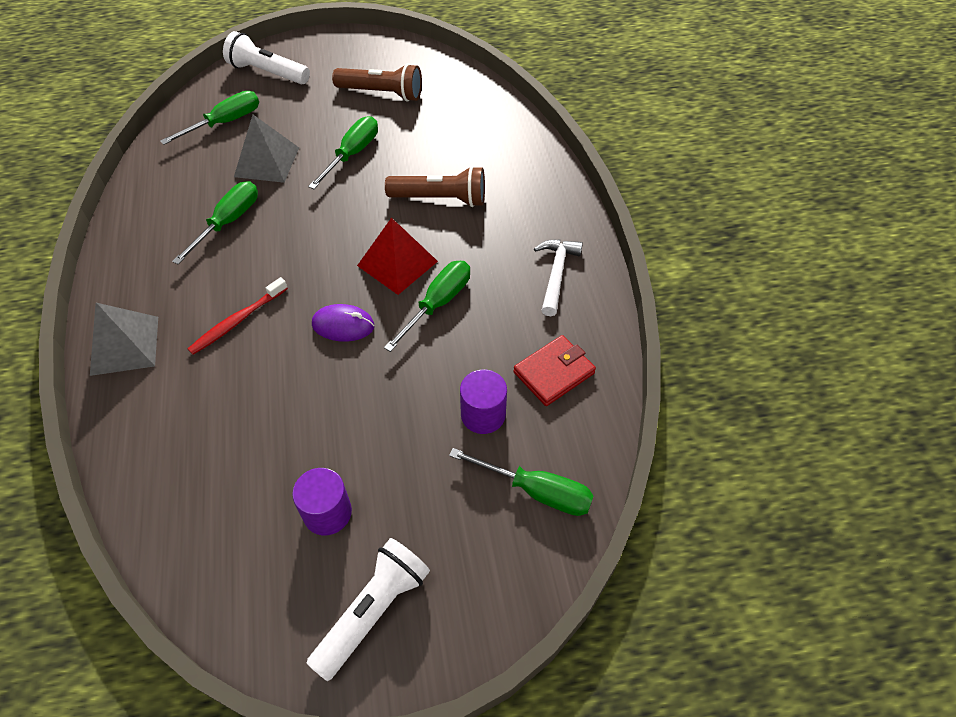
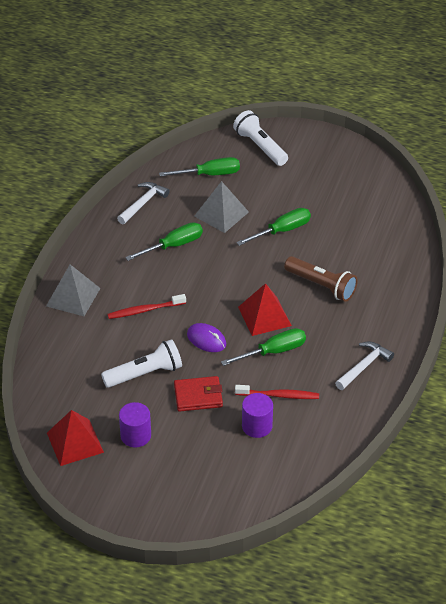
camera: 30 degrees right, 10 degrees down
white flashlight [307,538,430,681] -> white flashlight moved to [101,339,182,388]
brown flashlight [332,63,422,101] -> none
green screwdriver [449,448,594,516] -> none
red wallet [513,335,596,406] -> red wallet moved to [174,376,223,412]
none -> red pyramid [47,410,104,466]
none -> white hammer [117,182,169,224]
none -> red toothbrush [235,385,319,399]

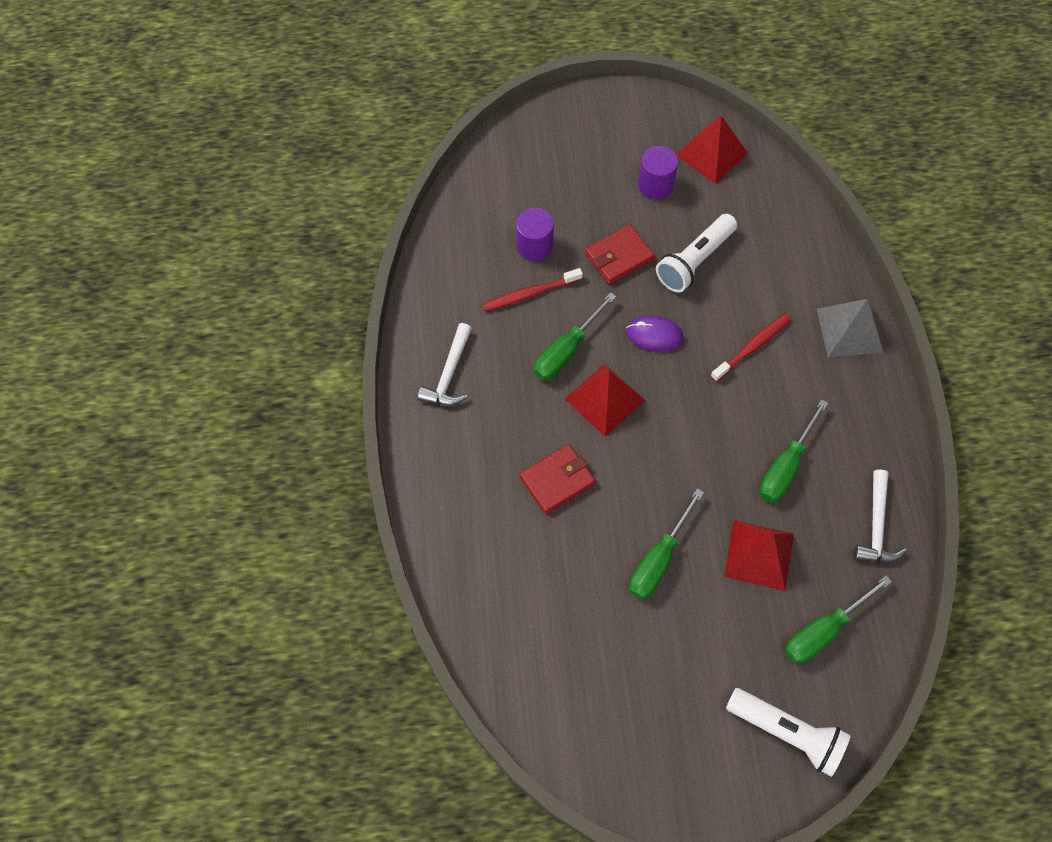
camera: 155 degrees right, 20 degrees up
grey pyramid [194,181,249,233] -> red pyramid [724,520,794,591]
brown flashlight [284,256,358,302] -> red wallet [519,444,596,514]

